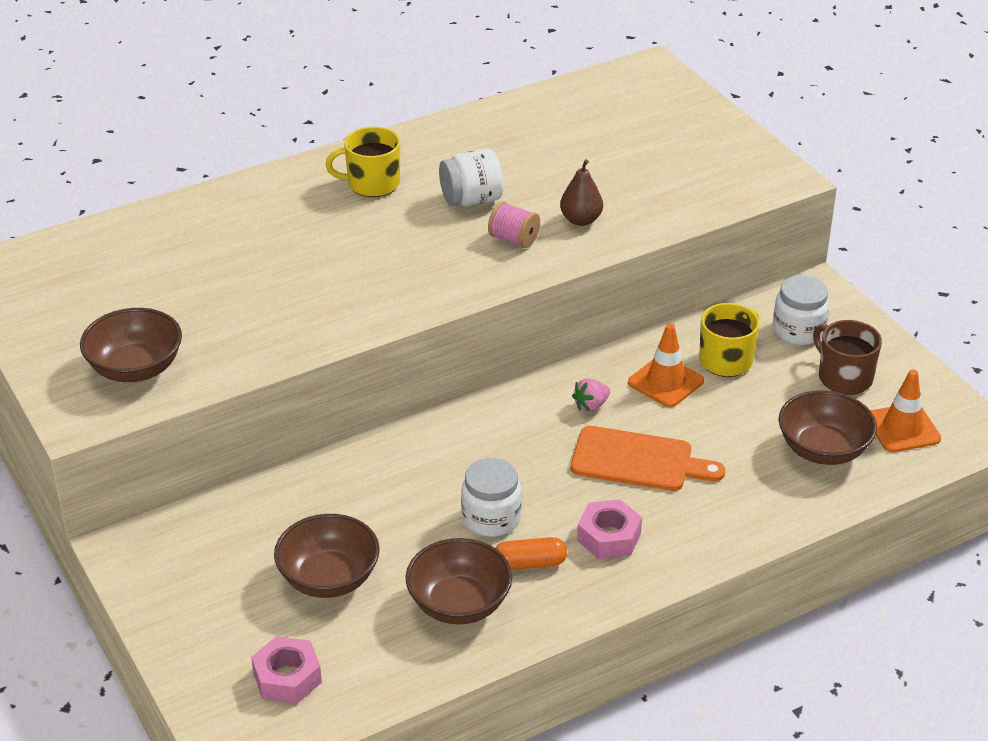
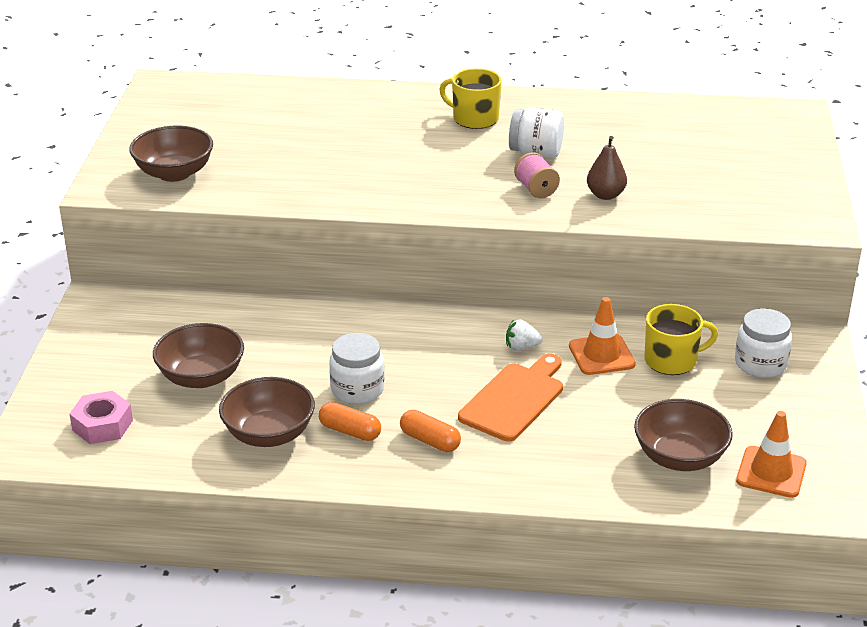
camera: 35 degrees right, 5 degrees down
orange cutting board [571,426,725,491] -> orange cutting board turned 105 degrees counterclockwise [458,354,563,441]
pink strawberry [572,378,610,412] -> white strawberry [506,319,543,351]
pink nut [577,499,642,559] -> orange capsule [400,410,461,452]
brown mug [813,320,882,395] -> none

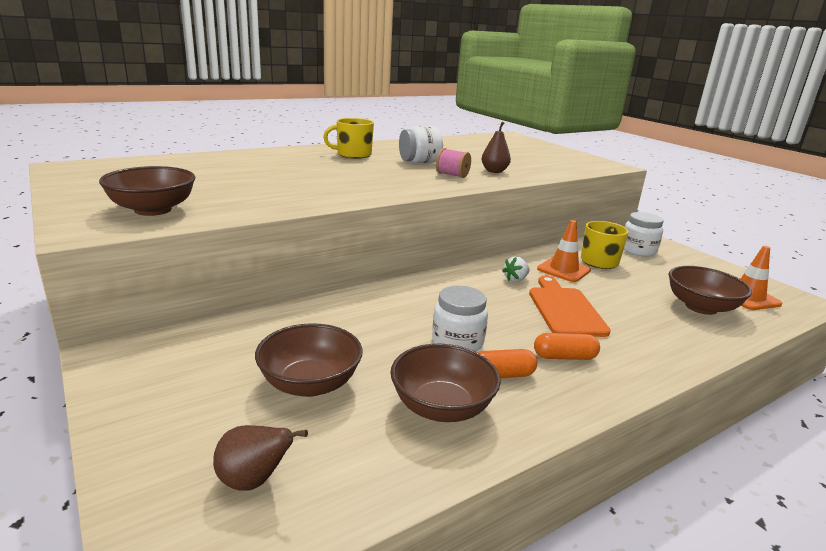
camera: 40 degrees left, 10 degrees down
pink nut [70,391,133,444] -> brown pear [213,425,308,491]

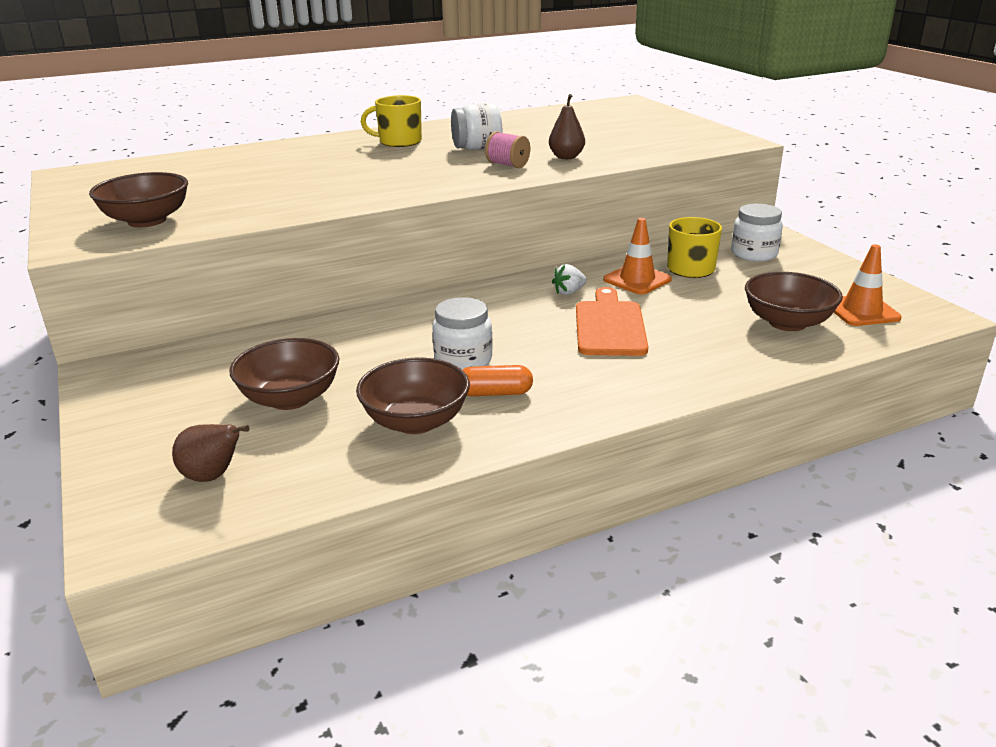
camera: 10 degrees right, 5 degrees up
orange capsule [534,333,600,360] -> none

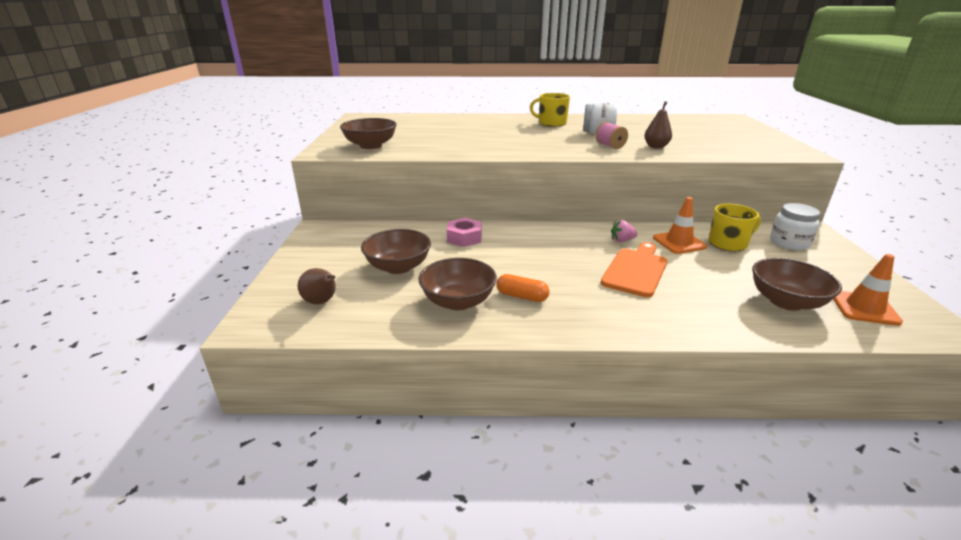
camera: 25 degrees right, 0 degrees up
white jar [433,297,493,370] -> none
white strawberry [552,264,587,295] -> pink strawberry [611,220,637,242]
none -> pink nut [447,217,482,247]

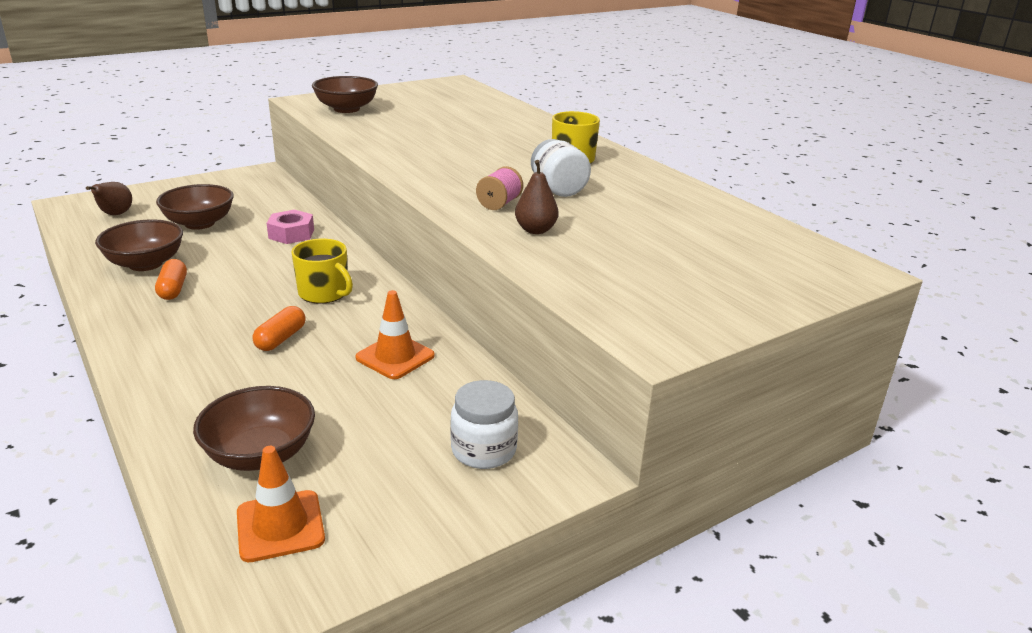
camera: 55 degrees right, 0 degrees up
orange cutting board [601,242,667,297] -> orange capsule [253,306,306,351]
pink strawberry [611,220,637,242] -> none
yellow mug [709,204,761,251] -> yellow mug moved to [291,239,353,304]

